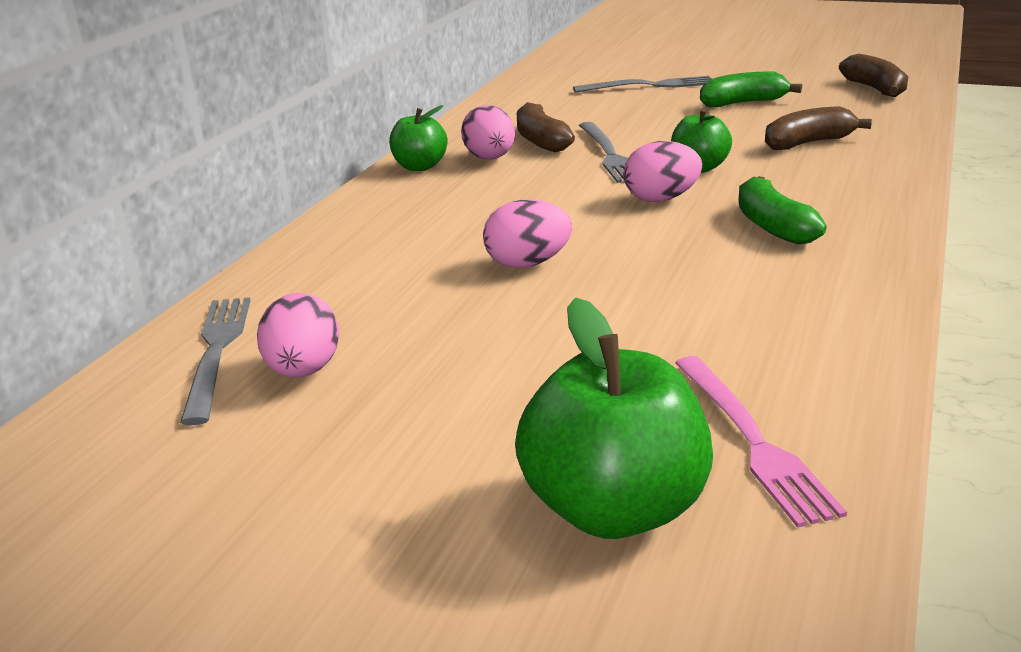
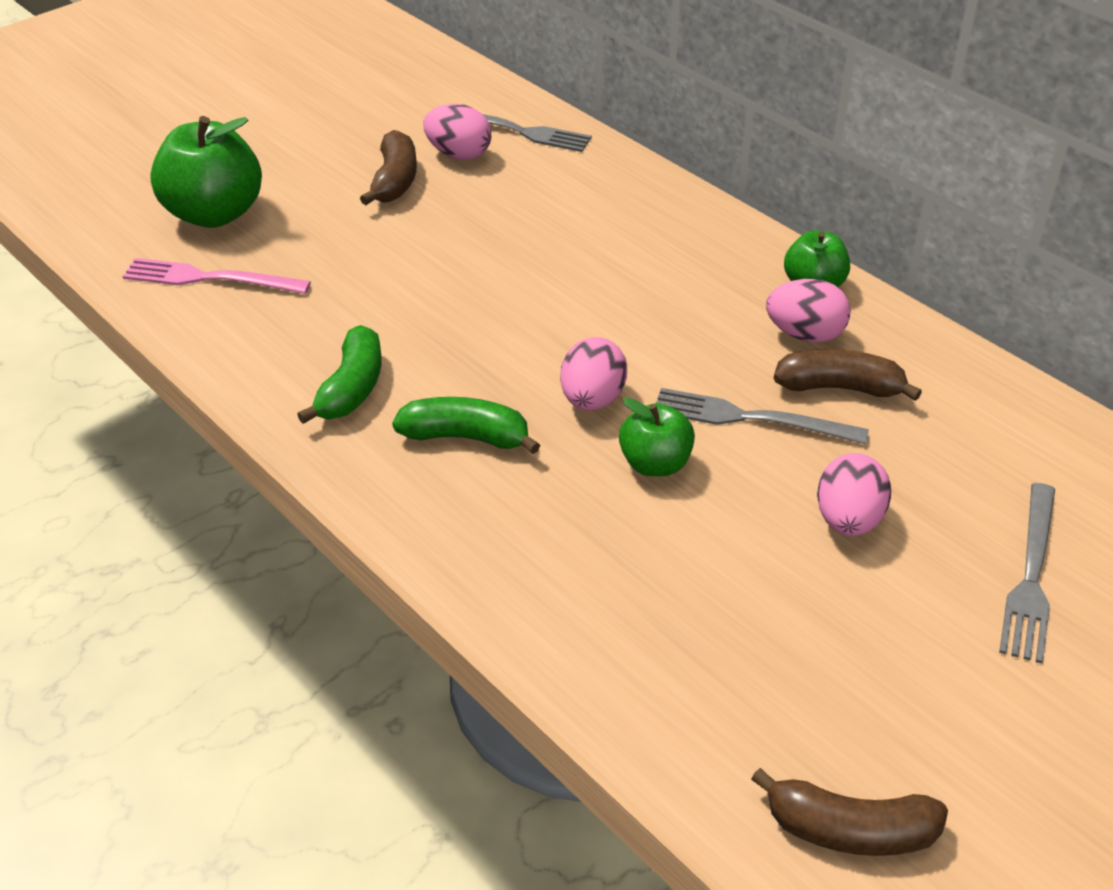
camera: 115 degrees right, 15 degrees up
pink egg [483,199,572,268] -> pink egg moved to [817,453,891,536]
green banana [700,72,802,107] -> green banana moved to [297,325,381,424]
brown banana [765,106,872,150] -> brown banana moved to [360,130,417,205]

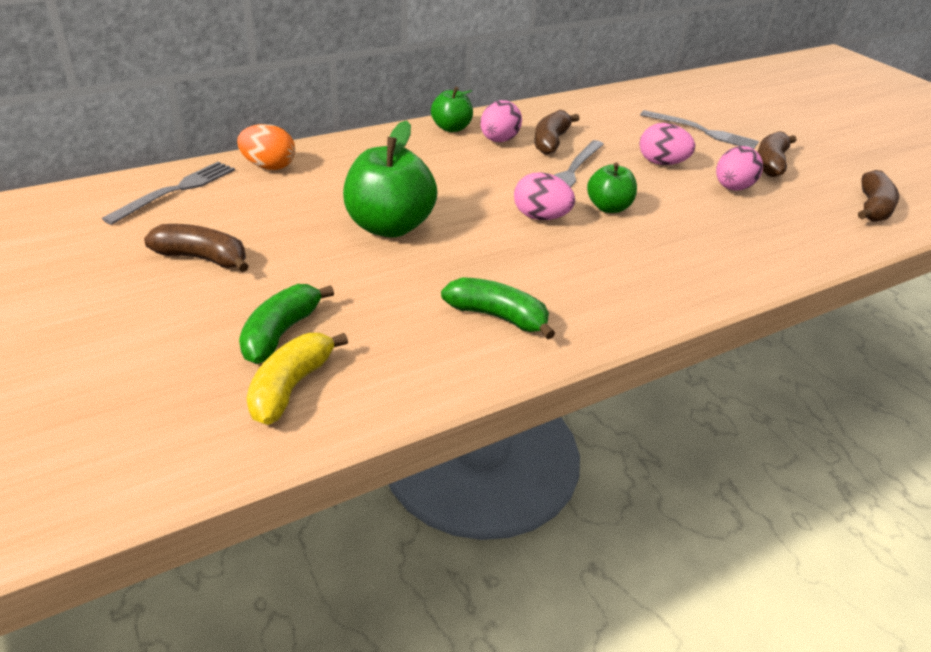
camera: 80 degrees left, 5 degrees down
pink fork [122,258,311,294] -> yellow banana [246,333,348,425]
green apple [150,116,262,228] -> green apple moved to [343,120,438,238]
green banana [392,397,540,454] -> green banana moved to [239,284,334,364]
pink egg [423,104,491,160] -> pink egg moved to [716,146,763,191]
none -> orange egg [237,124,295,170]
none -> brown banana [758,131,797,177]

